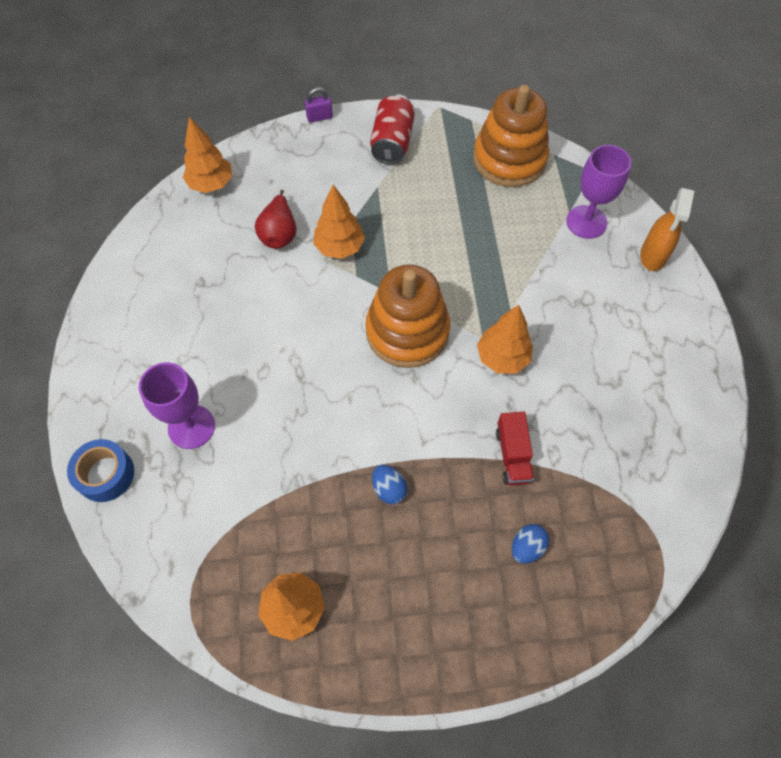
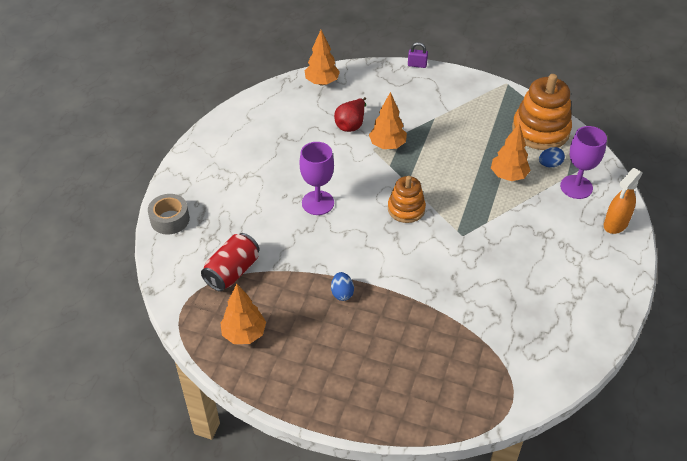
camera: 25 degrees right, 15 degrees down
blue tape [67,439,134,502] -> grey tape [148,194,190,235]
purple goblet [139,362,215,449] -> purple goblet moved to [300,142,334,215]
orange stacking toy [365,265,450,368] -> orange stacking toy [388,176,426,223], size x0.60
red can [370,94,415,164] -> red can moved to [201,233,260,292]
orange tree [477,305,533,373] -> orange tree moved to [491,122,531,181]
red truck [496,412,534,485] -> none
blue egg [512,524,549,564] -> blue egg moved to [539,147,565,168]

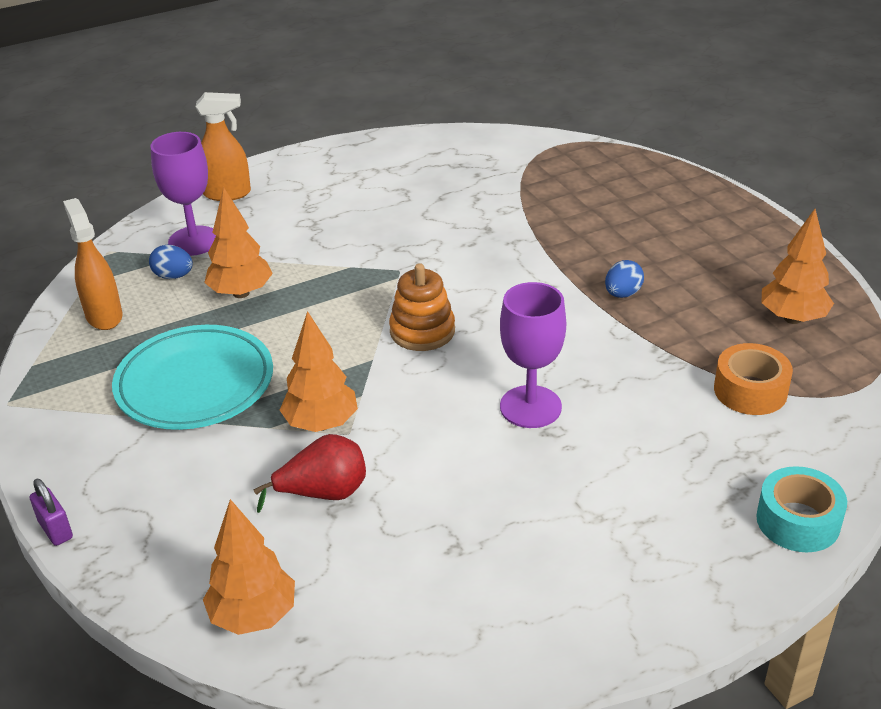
camera: 135 degrees left, 10 degrees down
grey tape [148,194,190,235] -> turquoise tape [756,466,847,552]
red can [201,233,260,292] -> orange tape [714,343,793,415]
orange stacking toy [512,74,572,150] -> orange spray bottle [63,198,122,330]
none -> turquoise plate [112,325,273,430]

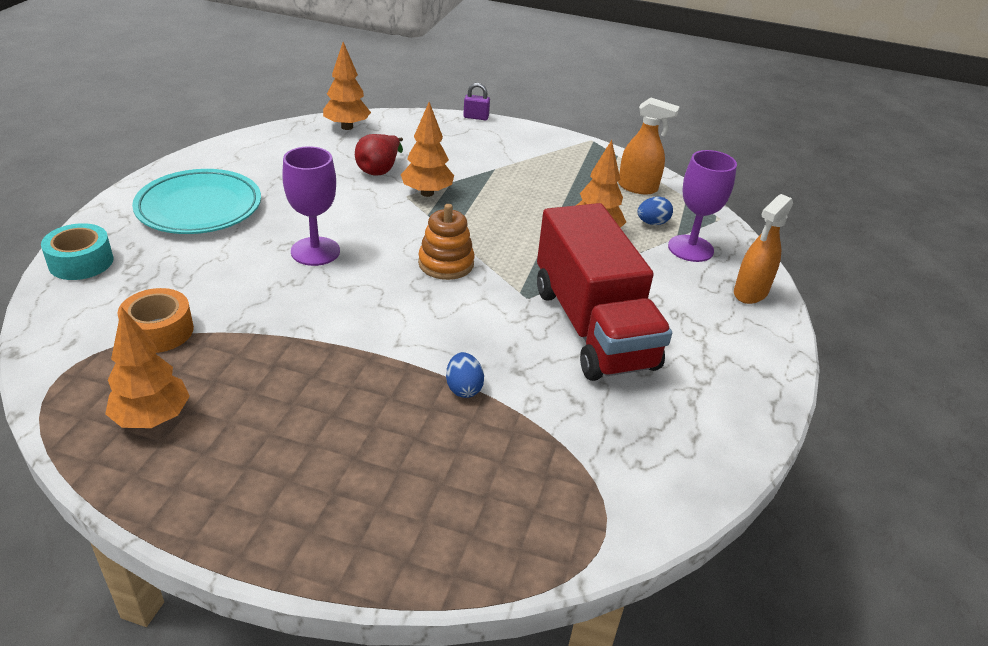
camera: 130 degrees right, 0 degrees up
turquoise plate [112,325,273,430] -> turquoise plate moved to [132,169,261,234]
blue egg [605,260,644,298] -> blue egg moved to [446,352,484,398]
none -> red truck [537,203,672,381]

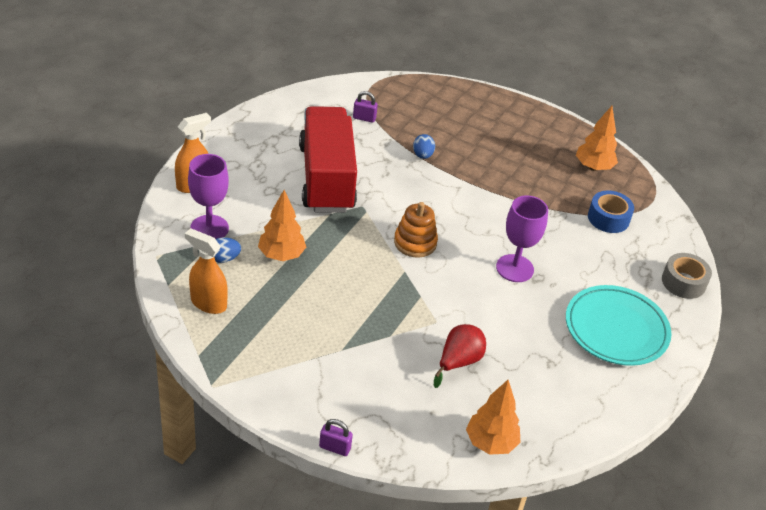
camera: 170 degrees left, 5 degrees up
turquoise tape [41,223,114,280] -> grey tape [662,253,712,299]
orange tape [118,288,194,353] -> blue tape [588,190,634,233]
orange tree [401,102,454,197] -> none
none -> purple padlock [353,91,378,123]

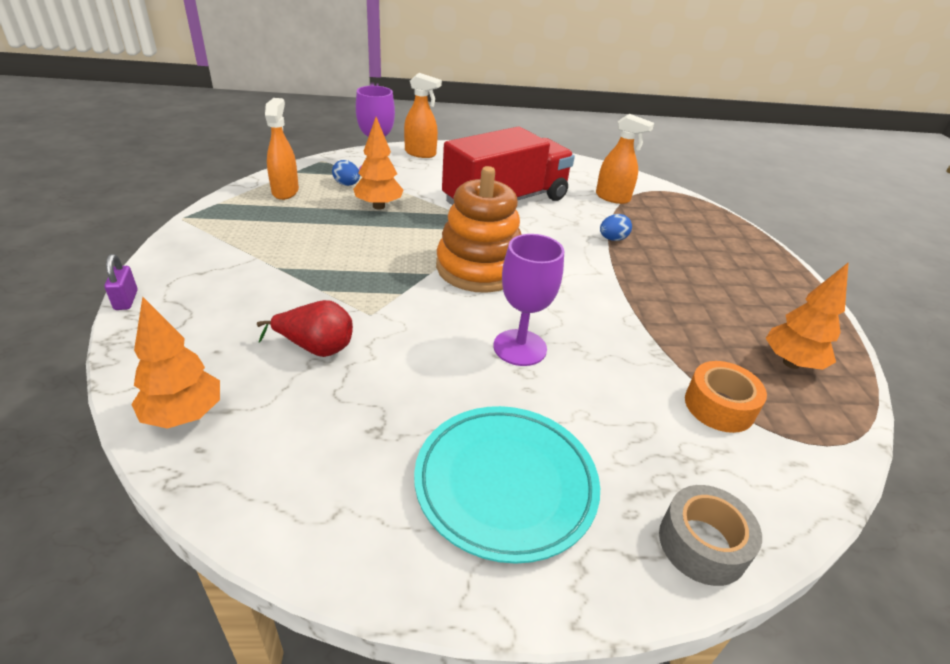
camera: 60 degrees right, 5 degrees down
purple padlock [353,91,378,123] -> orange spray bottle [596,114,654,204]
orange stacking toy [394,202,438,258] -> orange stacking toy [436,166,522,293], size x1.66
blue tape [588,190,634,233] -> orange tape [685,361,767,433]

